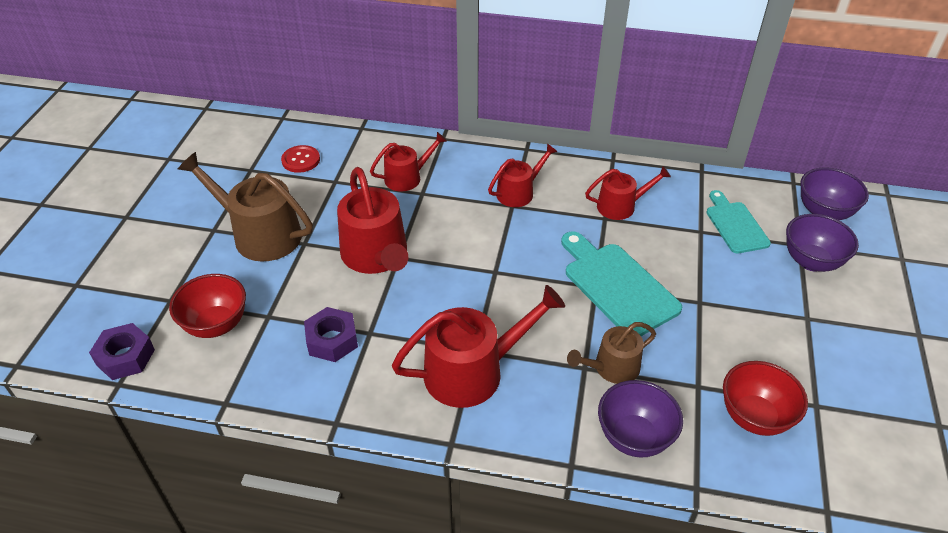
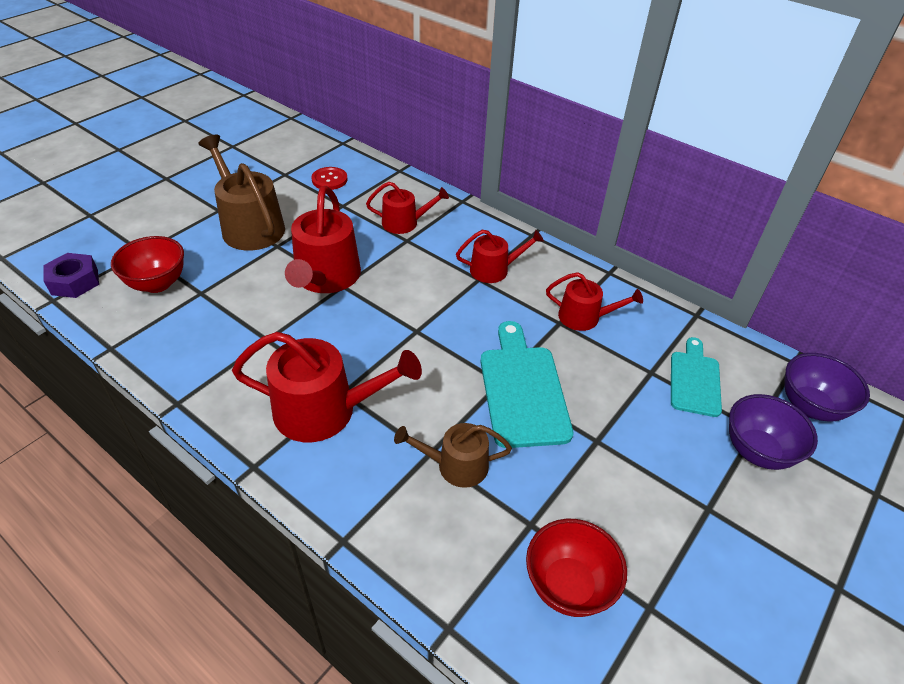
camera: 25 degrees right, 0 degrees up
purple nut [304,307,358,362] -> none
purple bowl [598,380,683,458] -> none

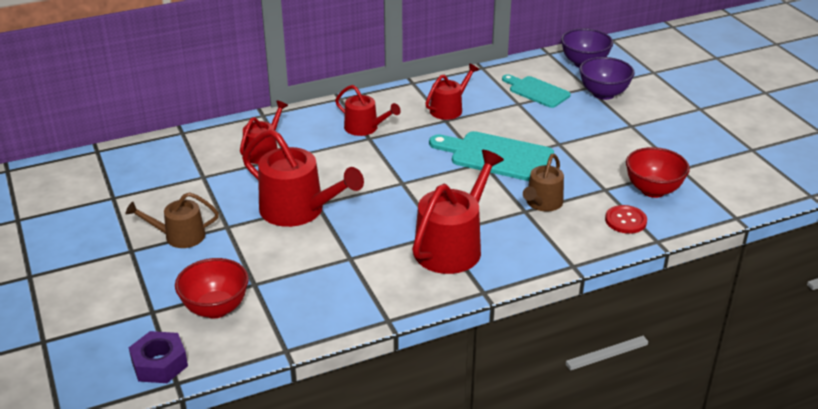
camera: 60 degrees left, 10 degrees down
brown watering can [198,135,285,251] -> brown watering can [126,192,219,248], size x0.59
red button [311,167,348,190] -> red button moved to [605,205,647,234]
red watering can [456,230,544,283] -> red watering can turned 105 degrees clockwise [335,85,401,136]

